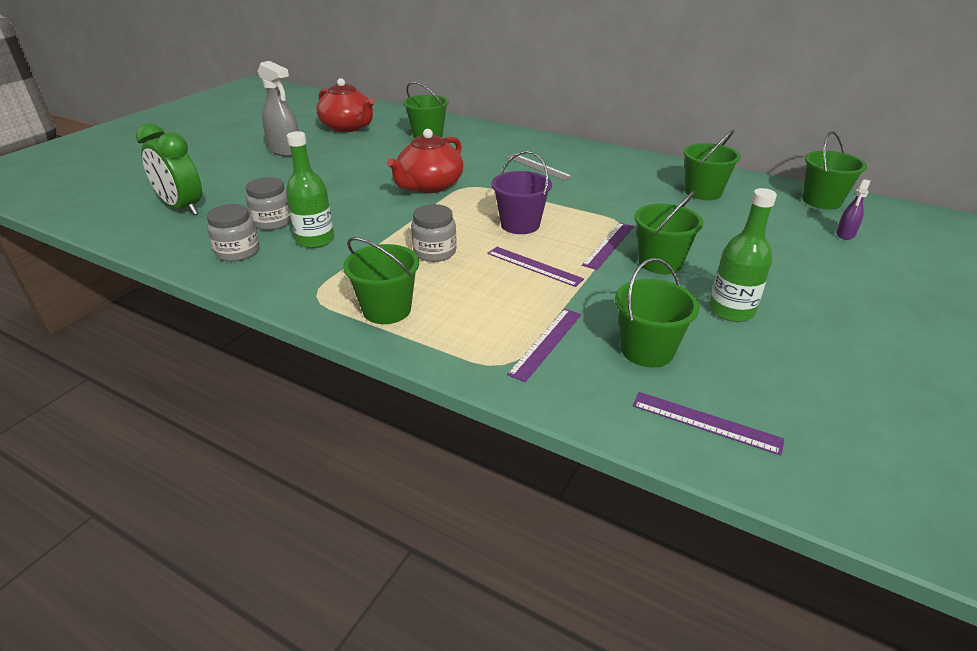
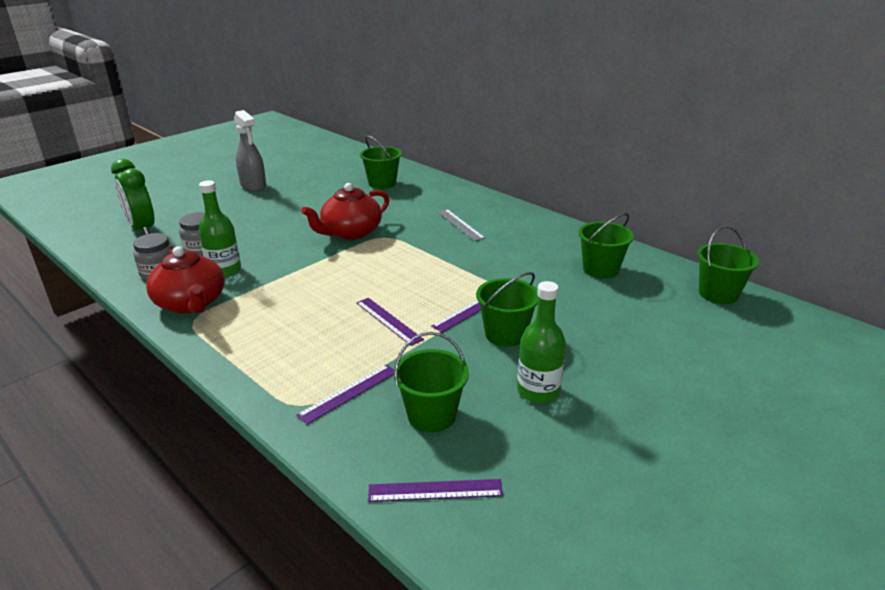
camera: 15 degrees right, 5 degrees down
red teapot [316,78,375,132] -> red teapot moved to [146,246,225,313]
green bucket [343,237,419,324] -> none
grey jar [411,204,457,262] -> none
purple bucket [491,151,552,234] -> none
purple ruler [633,392,785,455] -> purple ruler turned 45 degrees counterclockwise [368,479,503,502]
purple spray bottle [836,179,871,240] -> none

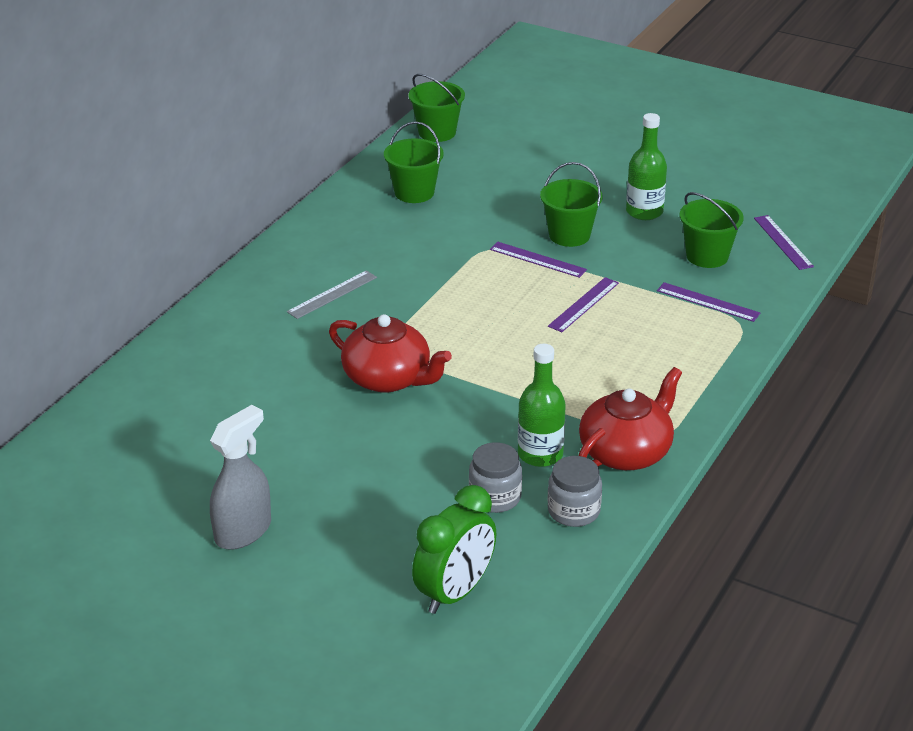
camera: 105 degrees left, 5 degrees up
green bucket [360,136,402,189] -> none

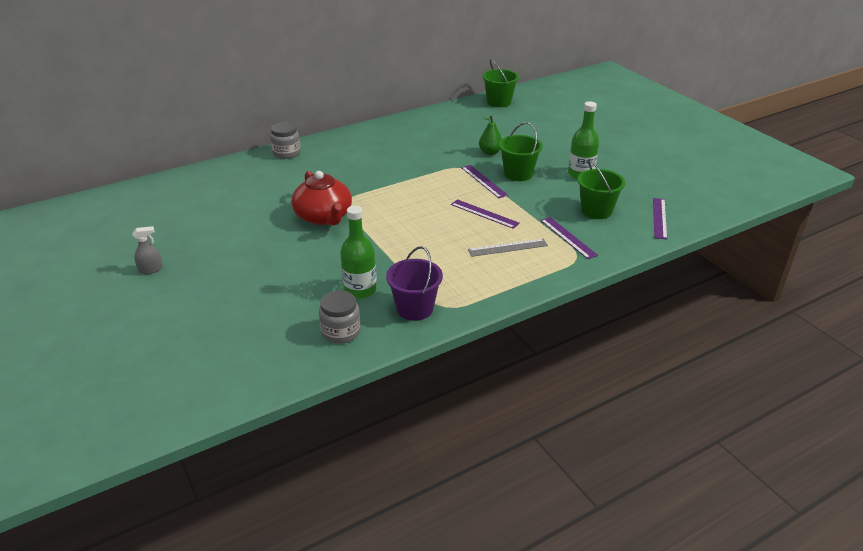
camera: 30 degrees right, 0 degrees up
grey spray bottle [210,405,271,550] -> grey spray bottle [132,226,163,274], size x0.53
grey ruler [287,270,377,319] -> grey ruler moved to [468,239,548,257]
green bucket [384,121,444,203] -> none
green clock [412,485,496,614] -> none
grey jar [469,442,522,513] -> grey jar moved to [270,122,301,159]
purple ruler [548,277,619,332] -> purple ruler turned 60 degrees clockwise [451,199,520,229]
red teapot [579,367,682,470] -> purple bucket [386,246,443,321]
none -> green pear [479,115,502,155]

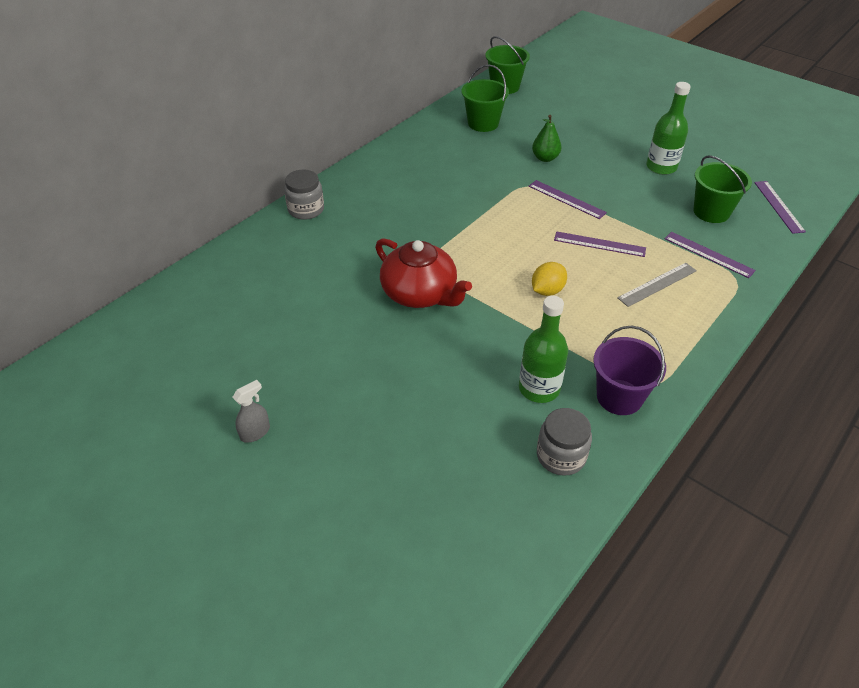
camera: 20 degrees left, 10 degrees up
green bucket [499,122,543,181] -> green bucket moved to [461,64,509,132]
none -> yellow lemon [532,262,567,296]

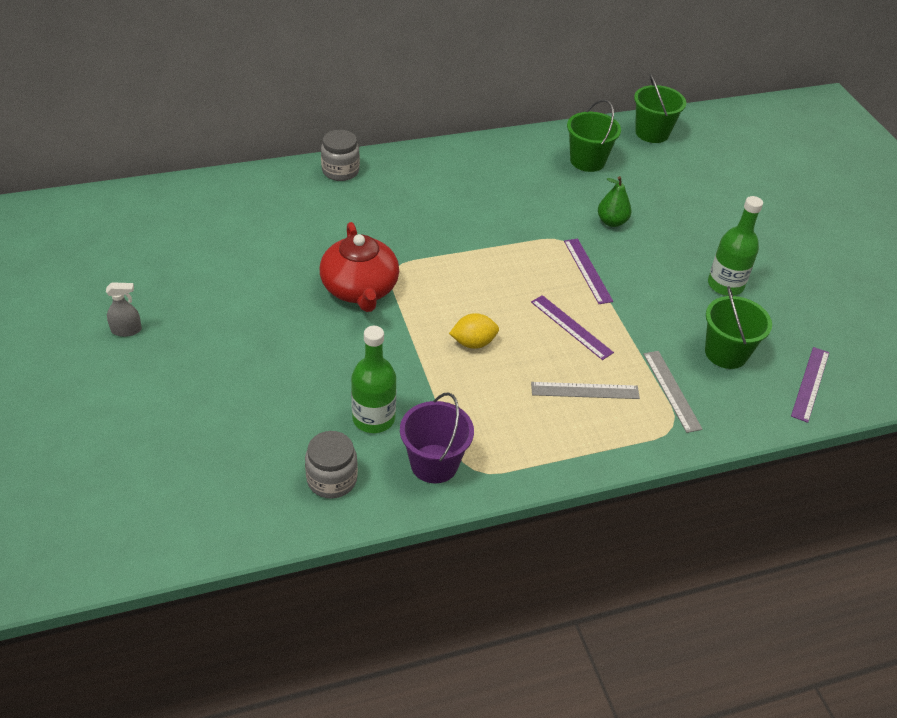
camera: 30 degrees right, 0 degrees up
purple ruler [665,232,756,278] -> grey ruler [643,351,703,433]

